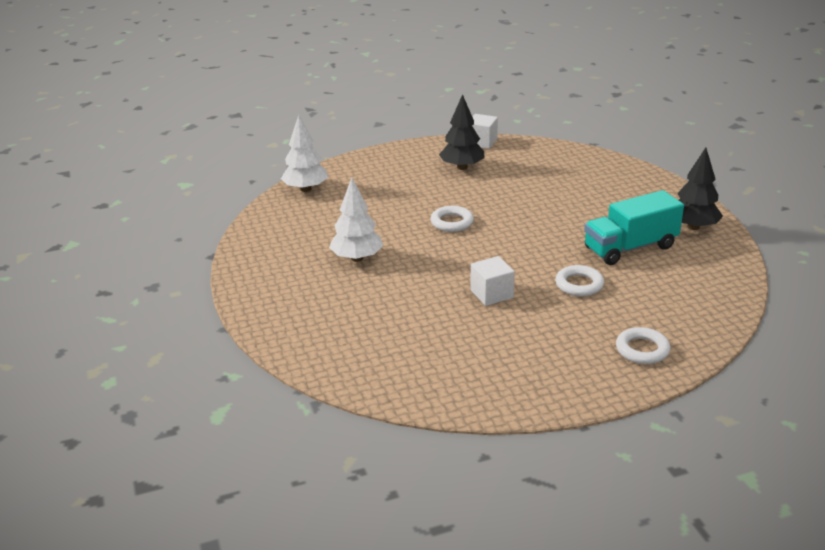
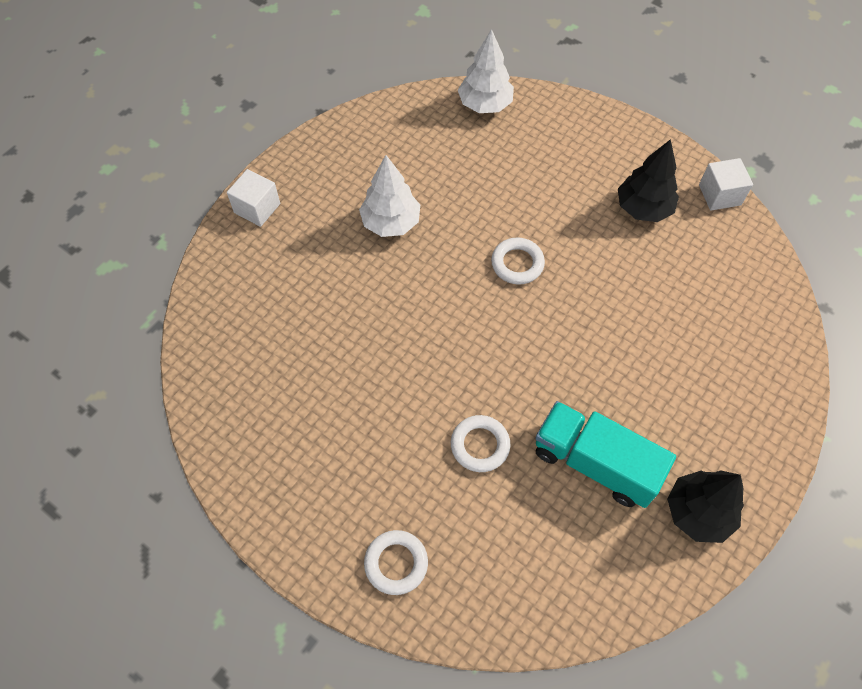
camera: 55 degrees right, 30 degrees up
white cube [470,256,515,306] -> white cube moved to [227,169,280,227]

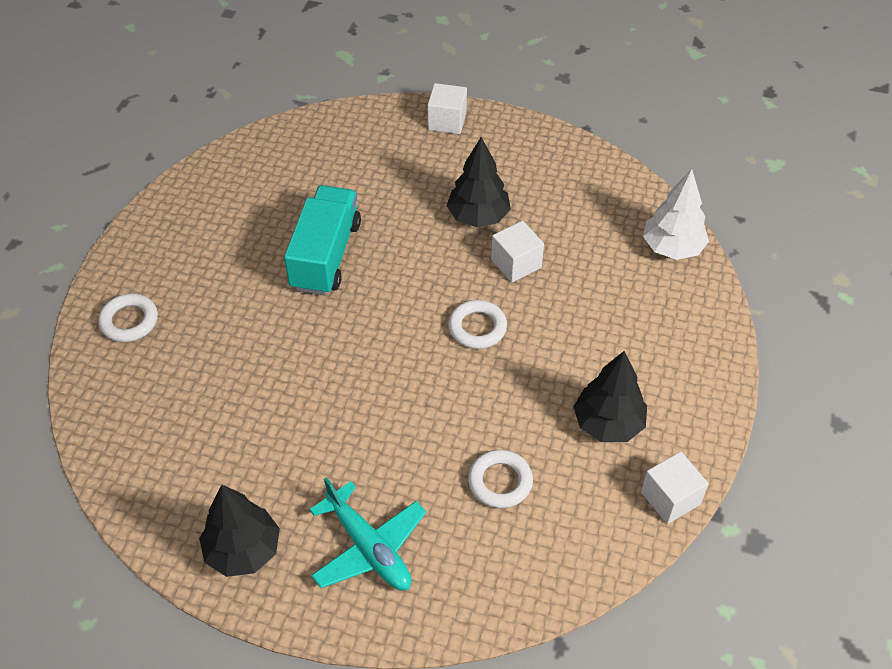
camera: 70 degrees right, 10 degrees down
white tree [359,155,420,237] -> black tree [447,137,511,227]
white ring [451,415,510,472] -> white ring moved to [468,450,533,508]
turquoise truck [535,401,676,508] -> turquoise truck moved to [284,185,361,295]
none -> turquoise plane [309,477,426,590]
none -> white cube [491,221,544,283]

